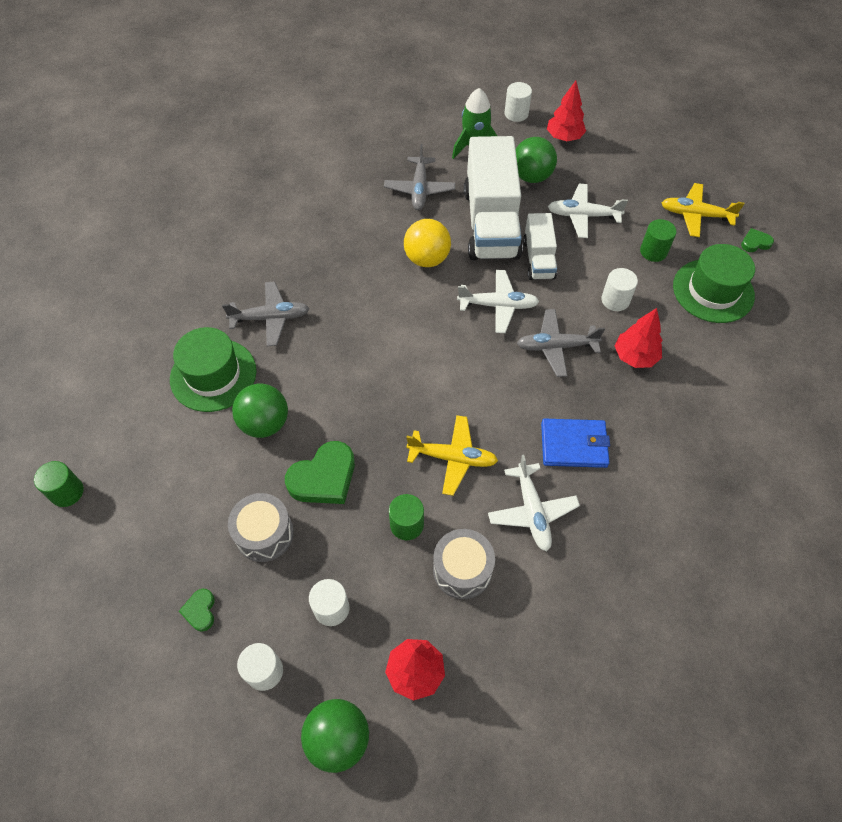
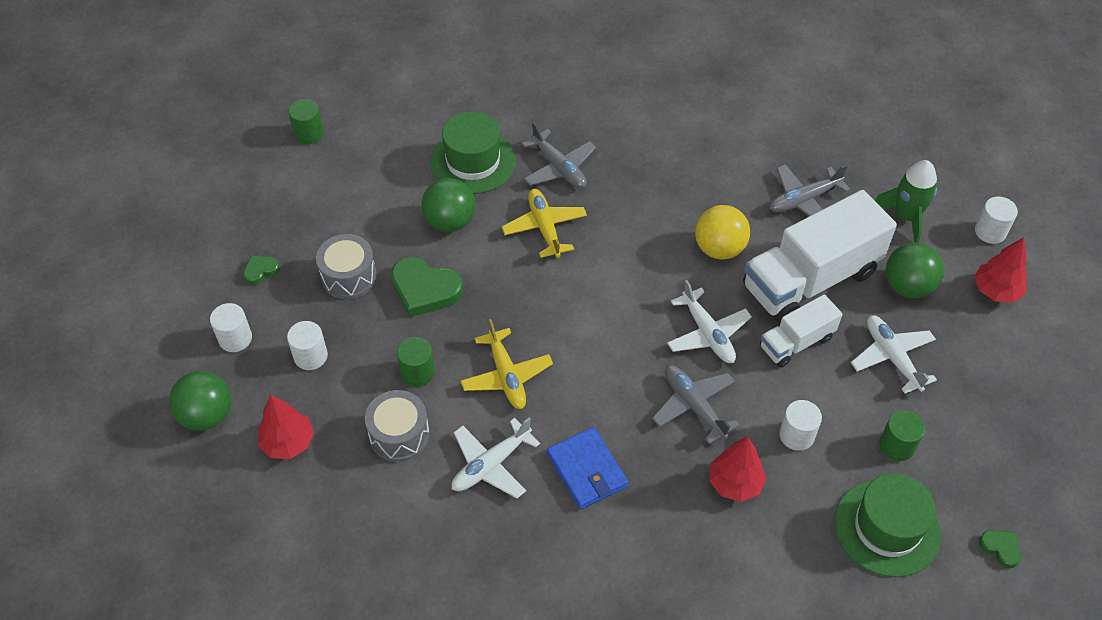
camera: 60 degrees right, 5 degrees down
yellow plane [662,183,745,237] -> yellow plane moved to [502,189,587,258]

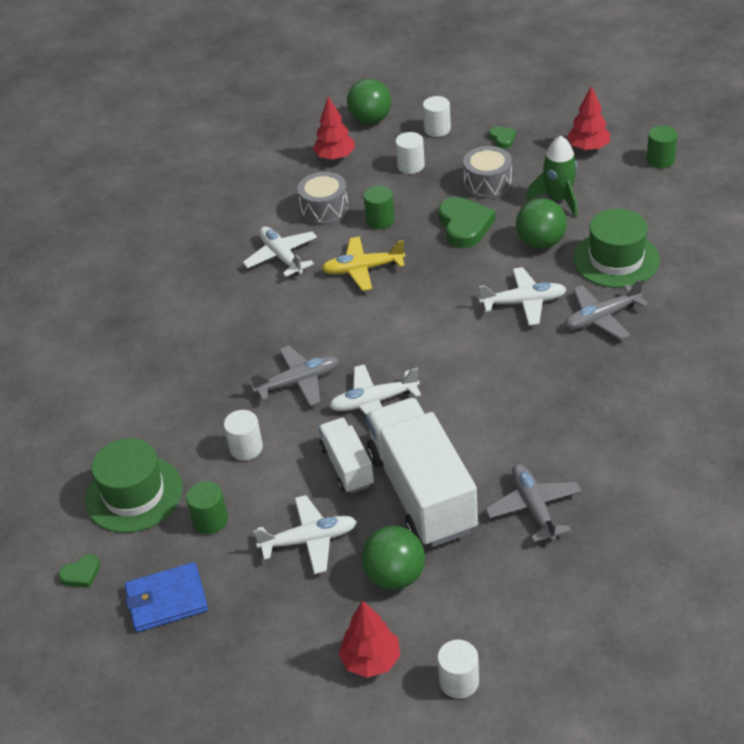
camera: 105 degrees right, 10 degrees down
green heart [391,257,463,317] -> green heart turned 135 degrees clockwise [439,197,495,248]
yellow plane [502,189,587,258] -> white plane [479,267,567,325]
blue wallet [547,427,628,509] -> blue wallet moved to [125,562,208,632]
yellow ball [695,205,750,260] -> none
red tree [709,437,767,502] -> red tree moved to [567,86,610,151]
green rocket [875,160,937,243] -> green rocket moved to [526,135,578,217]

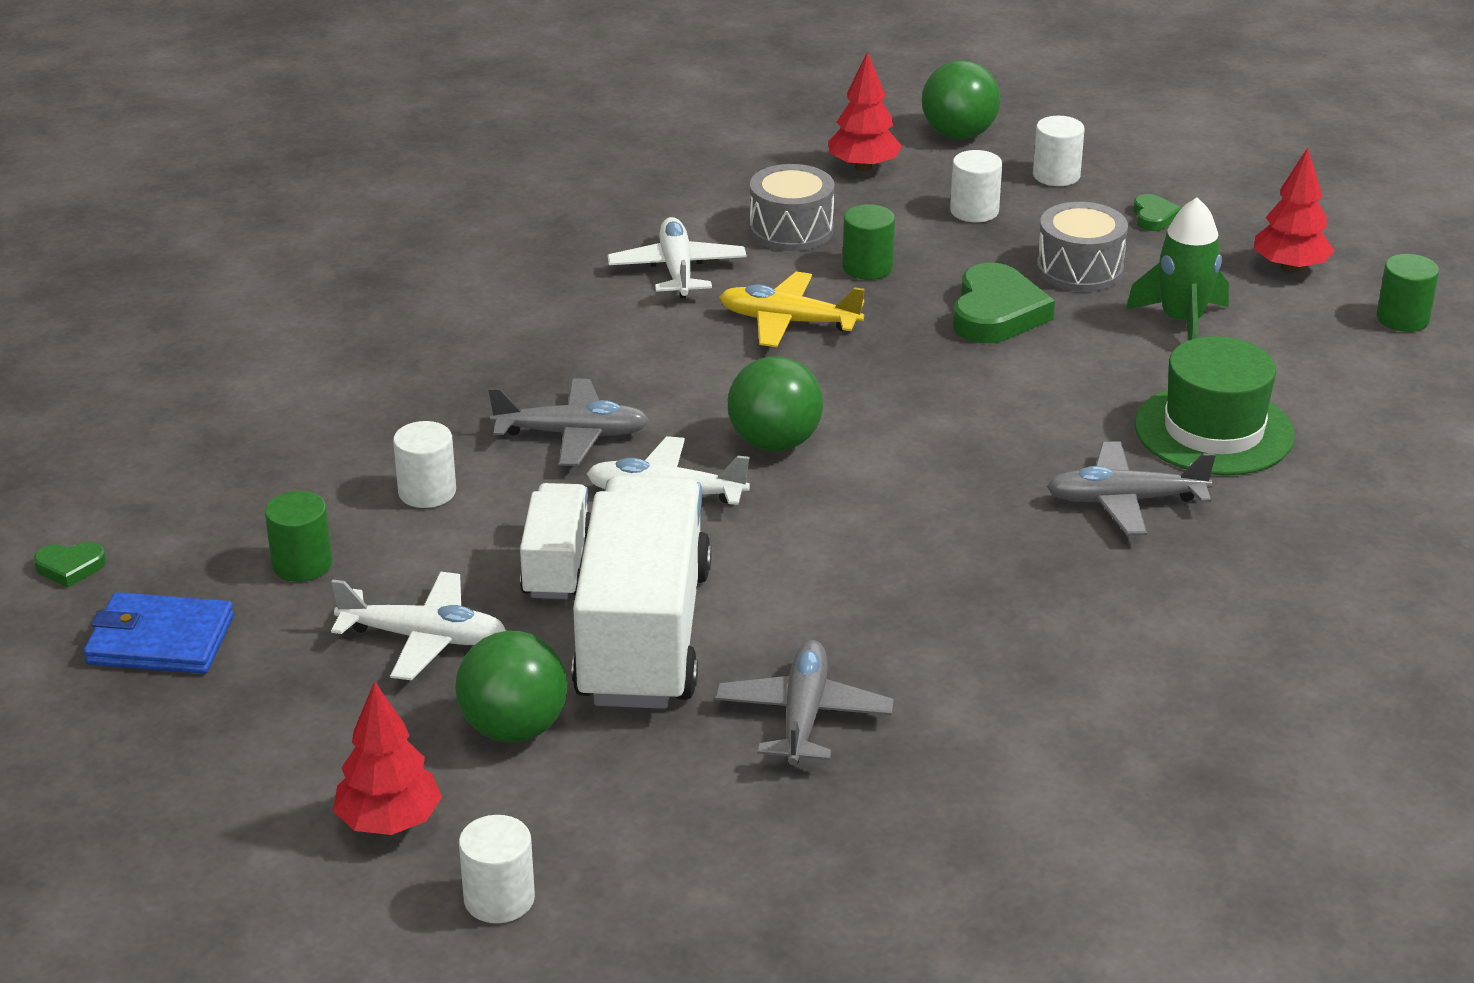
camera: 20 degrees right, 10 degrees down
green hat [85,438,182,533] -> none
white plane [479,267,567,325] -> none
green ball [516,198,567,249] -> green ball moved to [728,356,823,451]

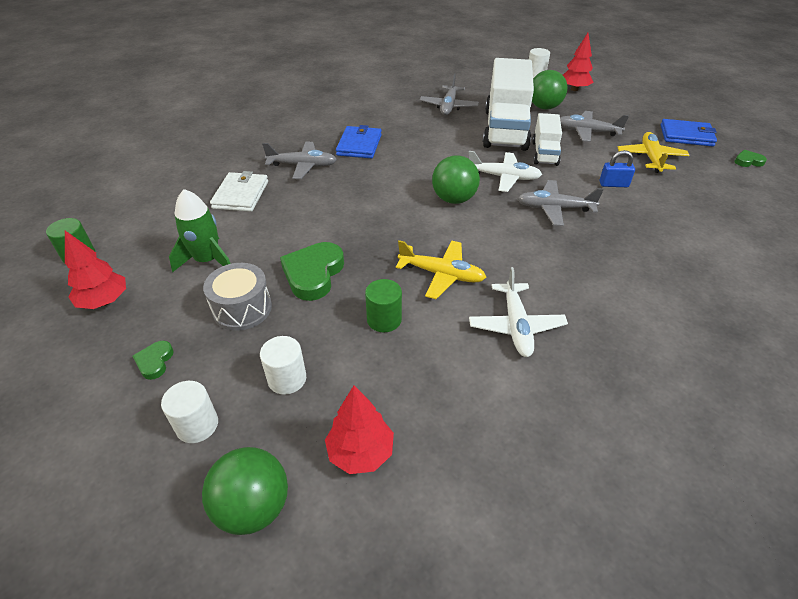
camera: 175 degrees left, 10 degrees up
green cylinder [265,491,332,582] -> yellow plane [618,132,689,173]
white plane [331,572,506,680] -> grey plane [560,111,629,142]
white cylinder [393,421,456,508] -> blue padlock [599,150,635,187]
grey drum [750,164,834,251] -> none
green hat [1135,336,1295,475] -> white wallet [210,171,268,212]
none -> blue wallet [336,125,382,158]

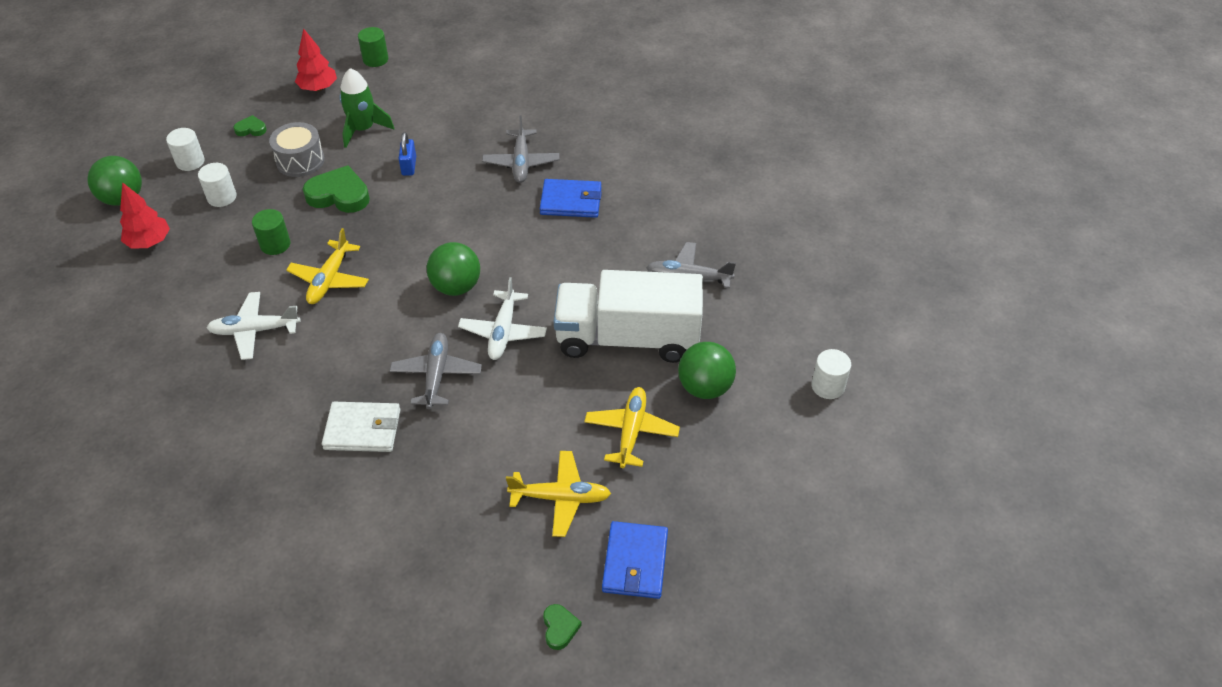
camera: 85 degrees right, 5 degrees up
white wallet [210,171,268,212] -> white wallet moved to [322,402,400,452]
white truck [532,113,562,166] -> none
grey plane [560,111,629,142] -> yellow plane [584,387,680,468]
red tree [563,33,594,91] -> none
blue padlock [599,150,635,187] -> blue padlock moved to [399,132,416,176]

